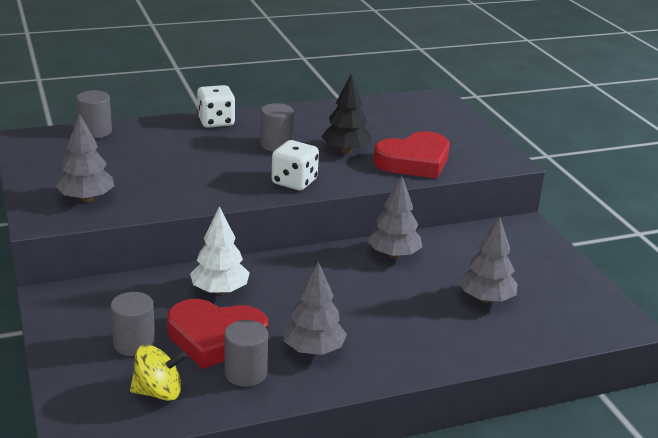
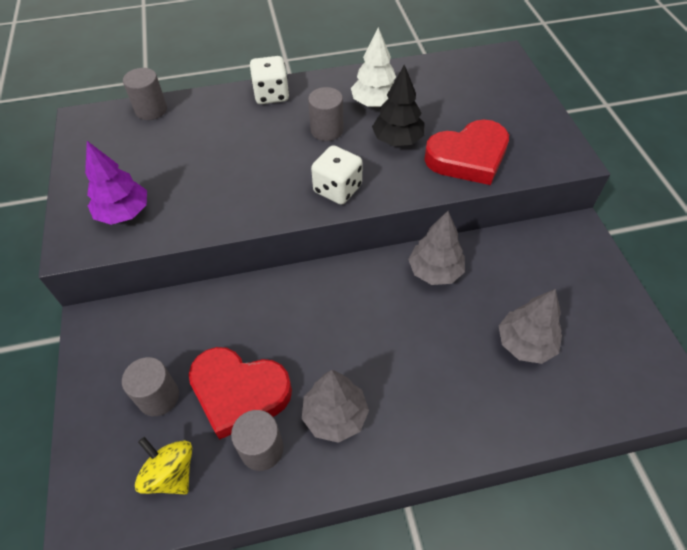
camera: 10 degrees right, 25 degrees up
grey tree [56,113,114,202] -> purple tree [85,141,147,225]
yellow spinning top [130,345,187,401] -> yellow spinning top turned 135 degrees counterclockwise [135,437,192,494]
white tree [190,206,249,295] -> white tree moved to [351,27,396,107]

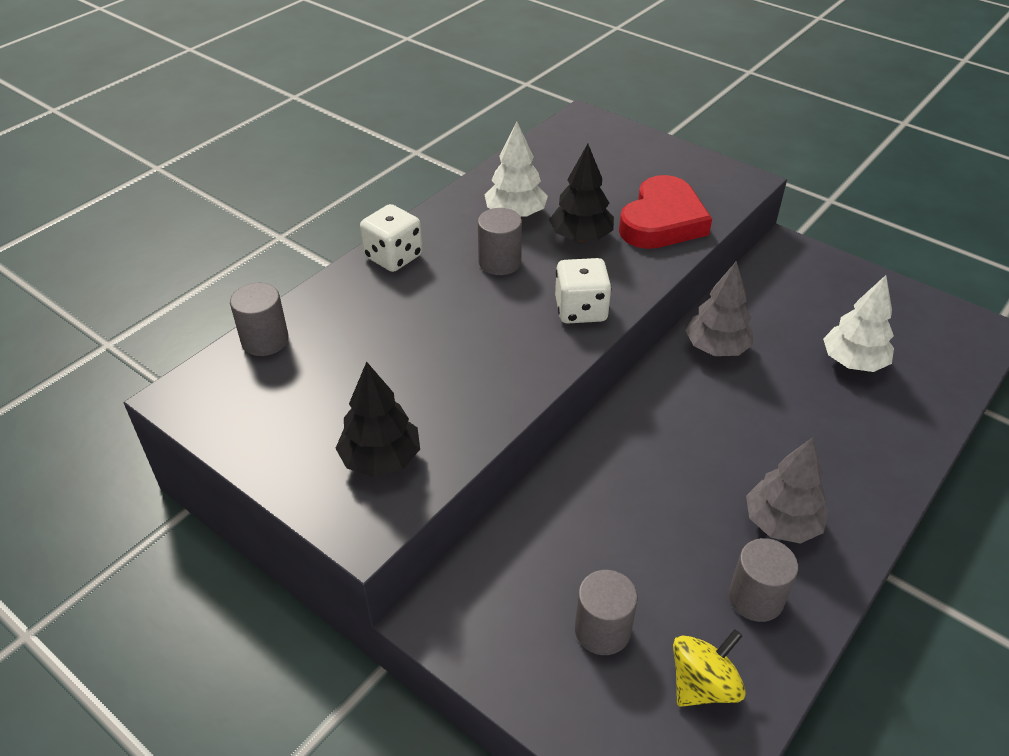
camera: 40 degrees left, 10 degrees down
purple tree [85,141,147,225] -> black tree [335,361,420,477]
yellow spinning top [135,437,192,494] -> yellow spinning top turned 135 degrees clockwise [673,629,746,707]
red heart [189,347,292,440] -> none
grey tree [499,289,562,364] -> white tree [823,275,894,372]

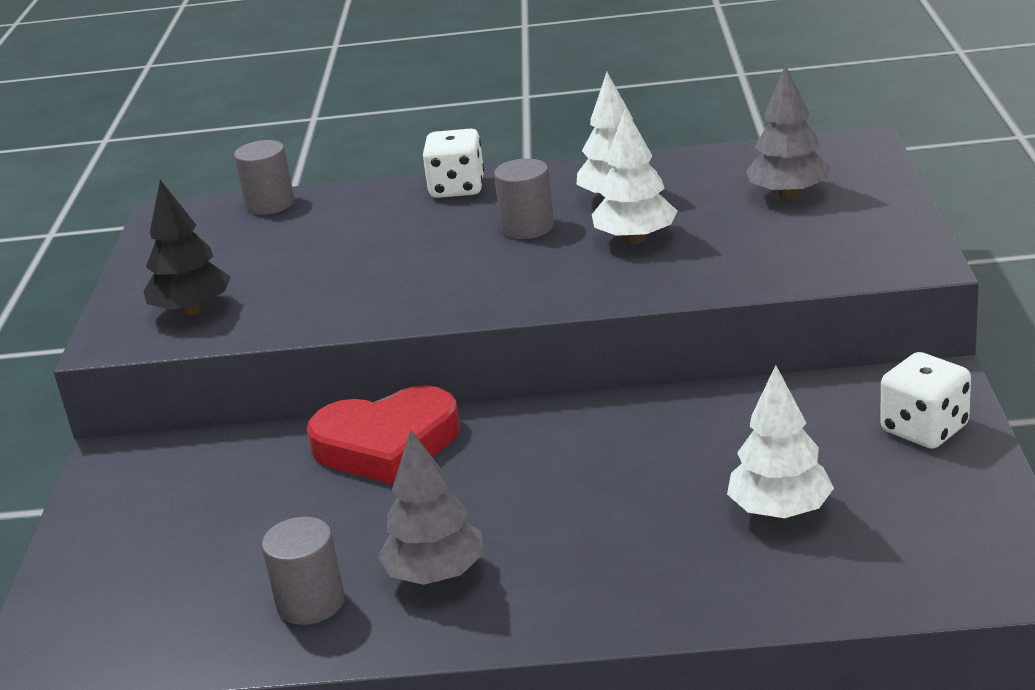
camera: 55 degrees right, 15 degrees down
black tree [549,144,614,242] -> white tree [592,108,677,244]
white dice [555,258,612,324] -> white dice moved to [880,352,971,449]
grey cylinder [575,570,638,655] -> none
red heart [619,175,712,249] -> red heart moved to [307,385,460,484]
yellow spinning top [673,629,746,707] -> none
grey tree [685,261,754,356] -> grey tree moved to [746,65,831,199]

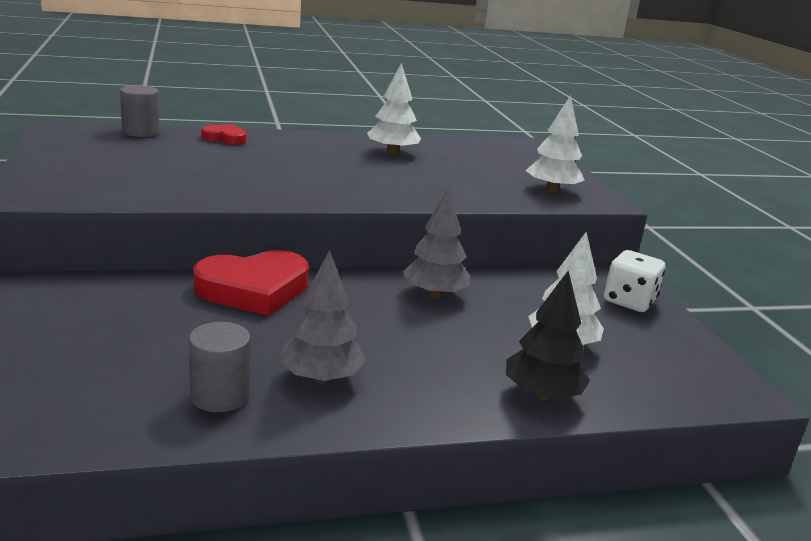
camera: 20 degrees left, 5 degrees down
black tree [144,180,231,315] -> black tree moved to [506,270,590,400]
white dice [422,129,484,198] -> none
grey cylinder [494,159,554,239] -> none
white tree [592,108,677,244] -> white tree moved to [526,95,585,193]
grey tree [746,65,831,199] -> grey tree moved to [402,188,470,298]
none -> red heart [201,124,247,145]

